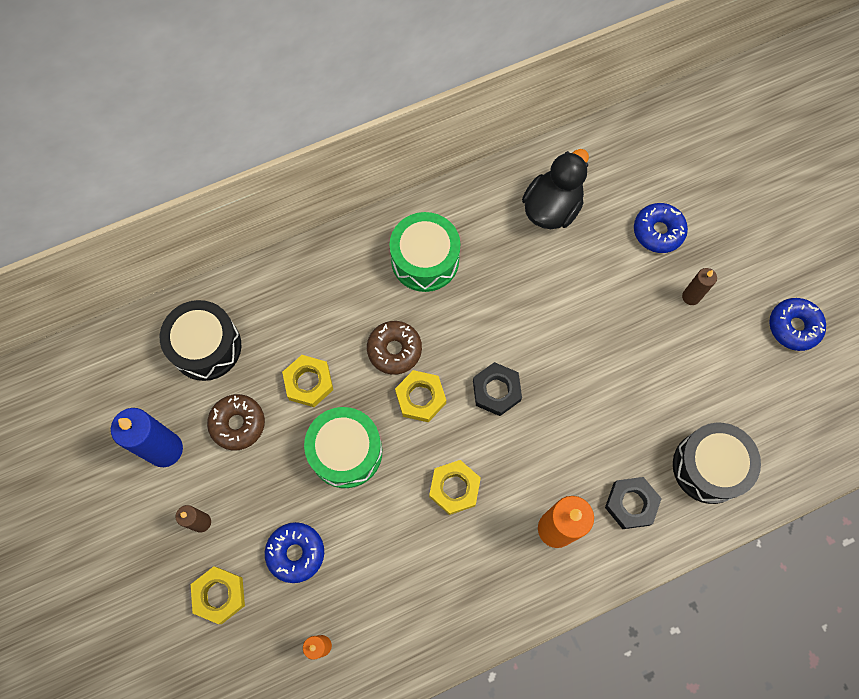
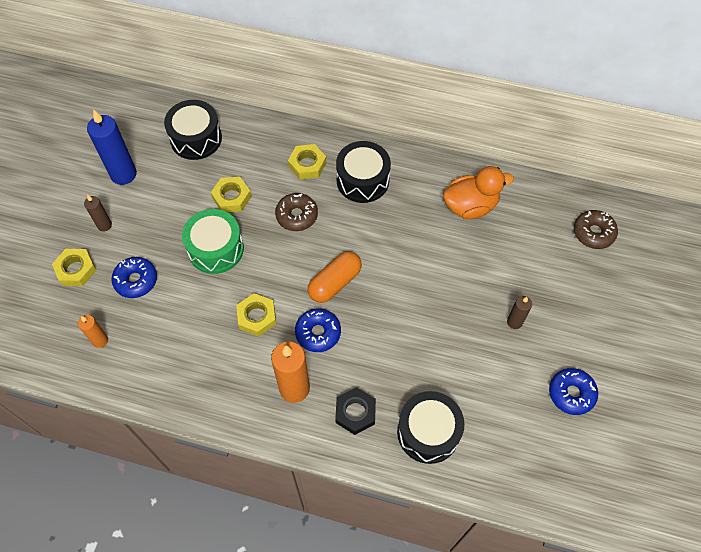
camera: 40 degrees right, 10 degrees down
brown donut [207,394,265,451] -> brown donut moved to [574,210,618,249]
green drum [390,212,460,292] -> black drum [336,141,391,203]
yellow nut [395,370,446,422] -> yellow nut moved to [288,144,326,179]
black nut [473,362,522,416] -> orange capsule [308,251,362,303]
black duck [522,149,589,229] -> orange duck [443,166,514,219]
blue donut [634,203,688,253] -> blue donut moved to [295,308,341,352]

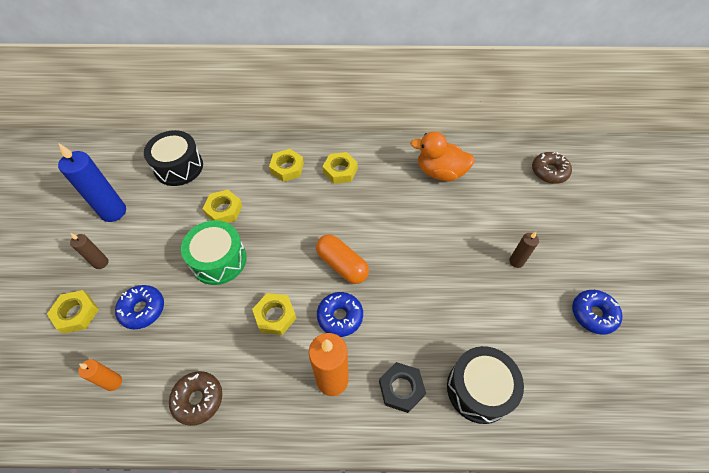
camera: 15 degrees left, 5 degrees down
brown donut [275,193,318,231] -> brown donut moved to [169,371,222,426]
orange capsule [308,251,362,303] -> orange capsule turned 75 degrees counterclockwise [316,234,369,284]
black drum [336,141,391,203] -> yellow nut [322,152,358,184]
orange duck [443,166,514,219] -> orange duck turned 135 degrees counterclockwise [410,132,475,181]

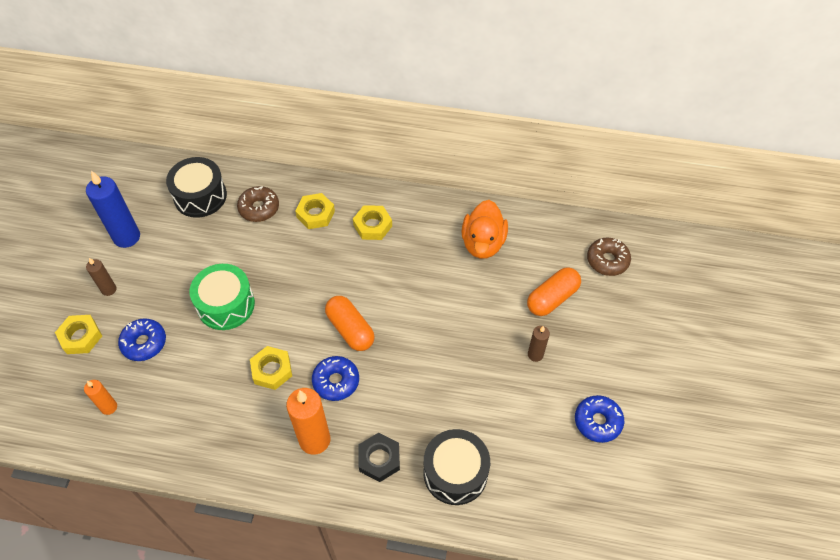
camera: 10 degrees right, 0 degrees up
brown donut [169,371,222,426] -> brown donut moved to [237,186,279,222]
yellow nut [203,190,242,223] -> none
orange duck [410,132,475,181] -> orange duck turned 105 degrees counterclockwise [461,200,508,259]
none -> orange capsule [527,267,581,316]

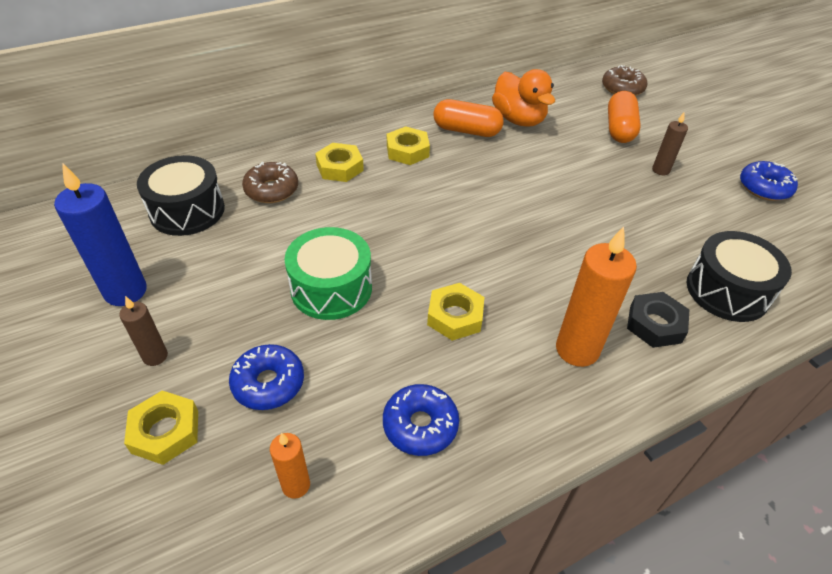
camera: 40 degrees left, 10 degrees down
blue donut [312,356,359,401] -> blue donut moved to [383,384,459,456]
orange capsule [325,296,375,351] -> orange capsule moved to [433,99,504,137]

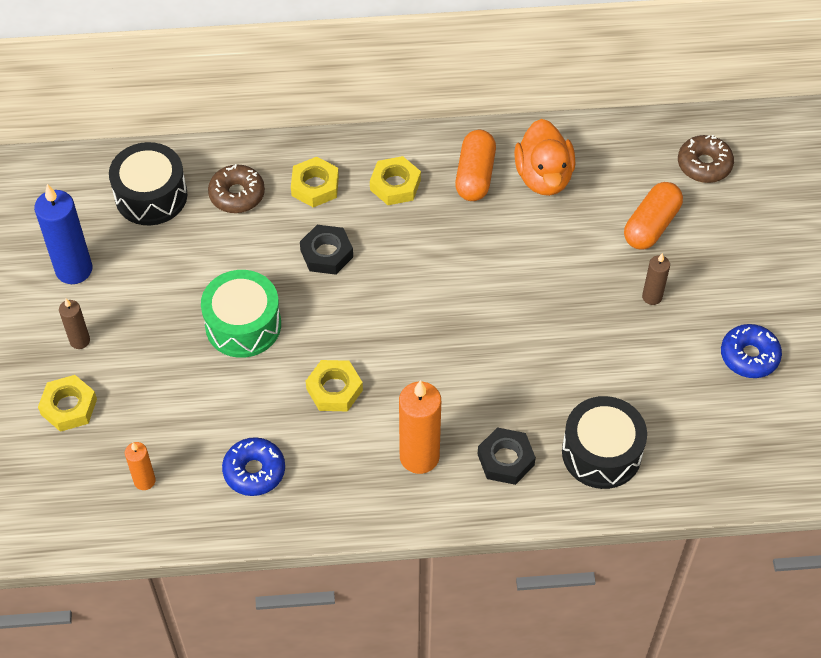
camera: 25 degrees right, 10 degrees up
blue donut [229,344,304,410] -> none
orange capsule [433,99,504,137] -> orange capsule turned 60 degrees clockwise [455,130,496,201]
none -> black nut [300,225,353,275]

